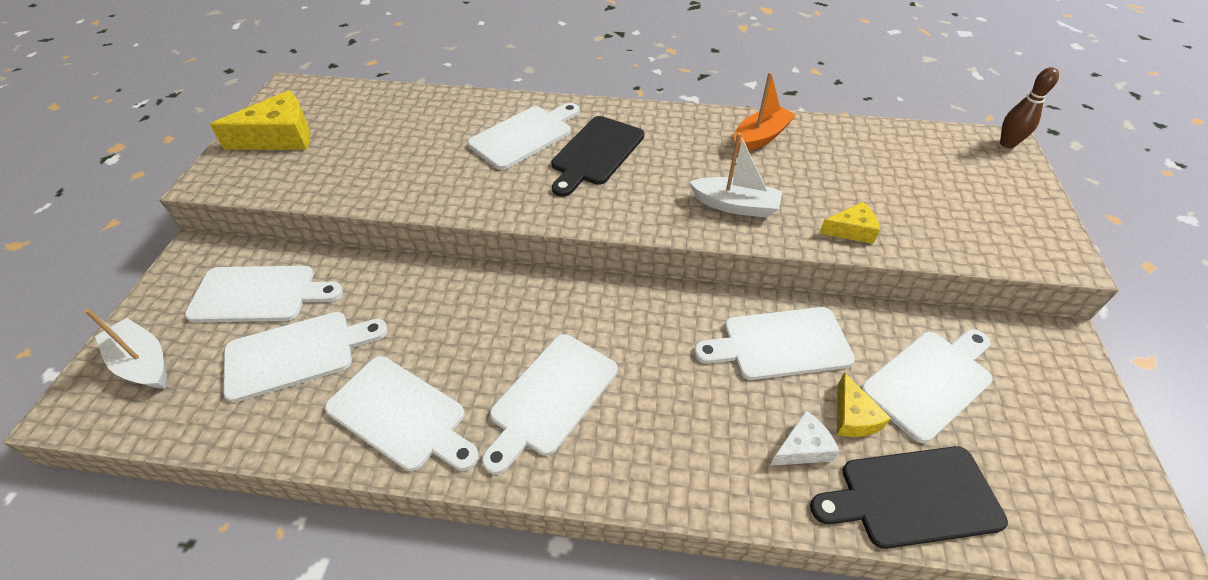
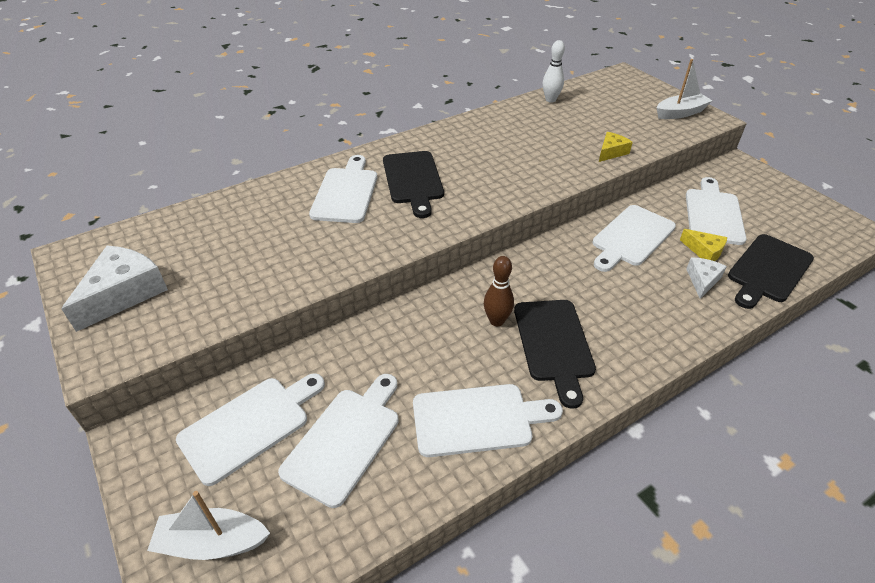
camera: 40 degrees left, 5 degrees down
yellow cheese [210,90,311,150] -> white cheese [61,246,168,332]
white cutting board [482,334,618,474] -> black cutting board [514,300,596,409]
white boat [689,133,782,218] -> white boat moved to [657,59,712,119]
orange boat [734,72,796,153] -> none
brown bowling pin [1000,67,1059,148] -> brown bowling pin moved to [484,256,514,326]
none -> white bowling pin [543,40,565,103]

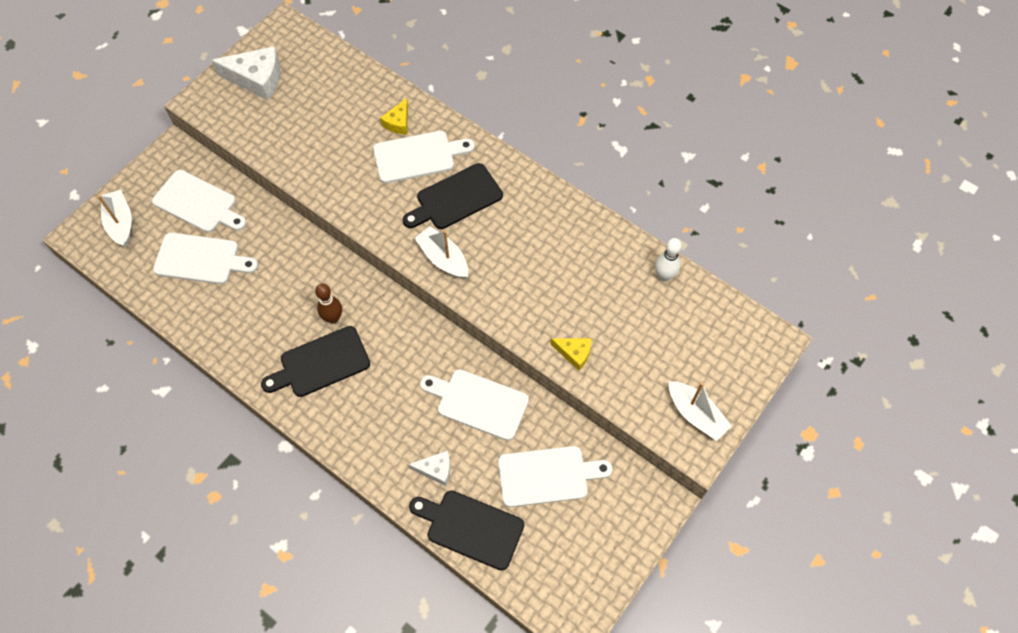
camera: 70 degrees right, 20 degrees up
white cutting board [413,384,563,457] -> none
yellow cheese [680,229,727,261] -> yellow cheese moved to [380,98,408,134]
none -> white boat [415,226,468,279]

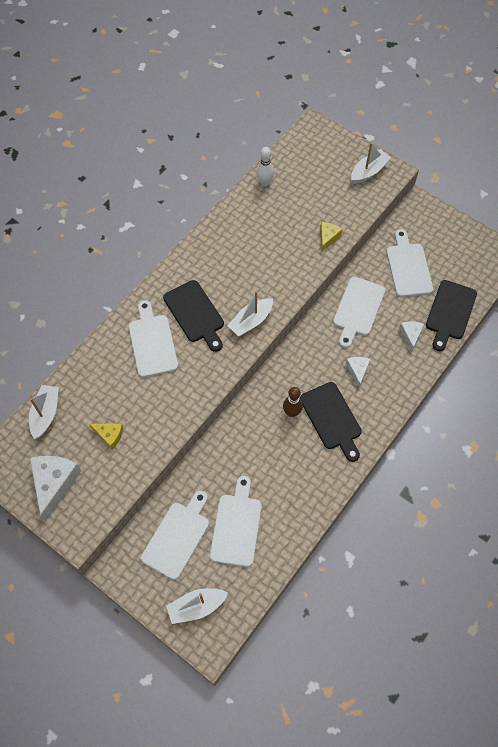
camera: 90 degrees left, 0 degrees up
yellow cheese [380,98,408,134] -> yellow cheese moved to [89,423,123,449]
none -> white boat [29,385,59,439]
none -> white cheese [346,357,370,388]

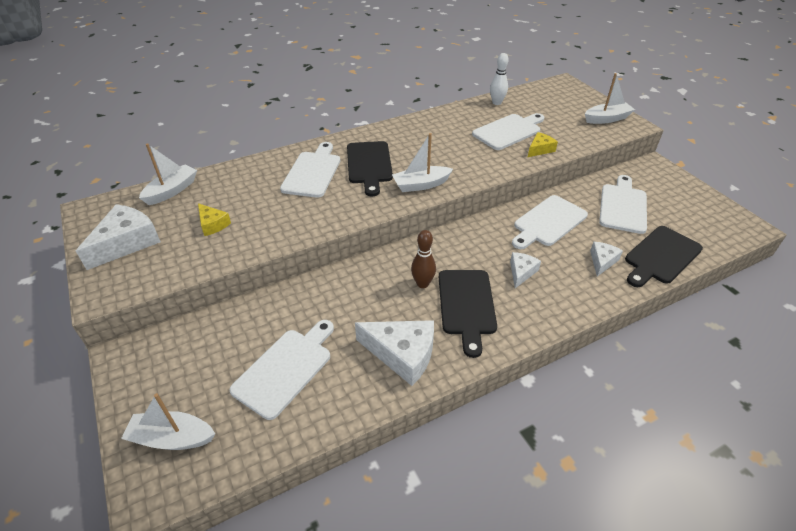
camera: 25 degrees right, 20 degrees down
white cutting board [141,491,209,580] -> white cutting board moved to [472,113,544,150]
none -> white cheese [355,320,434,386]

